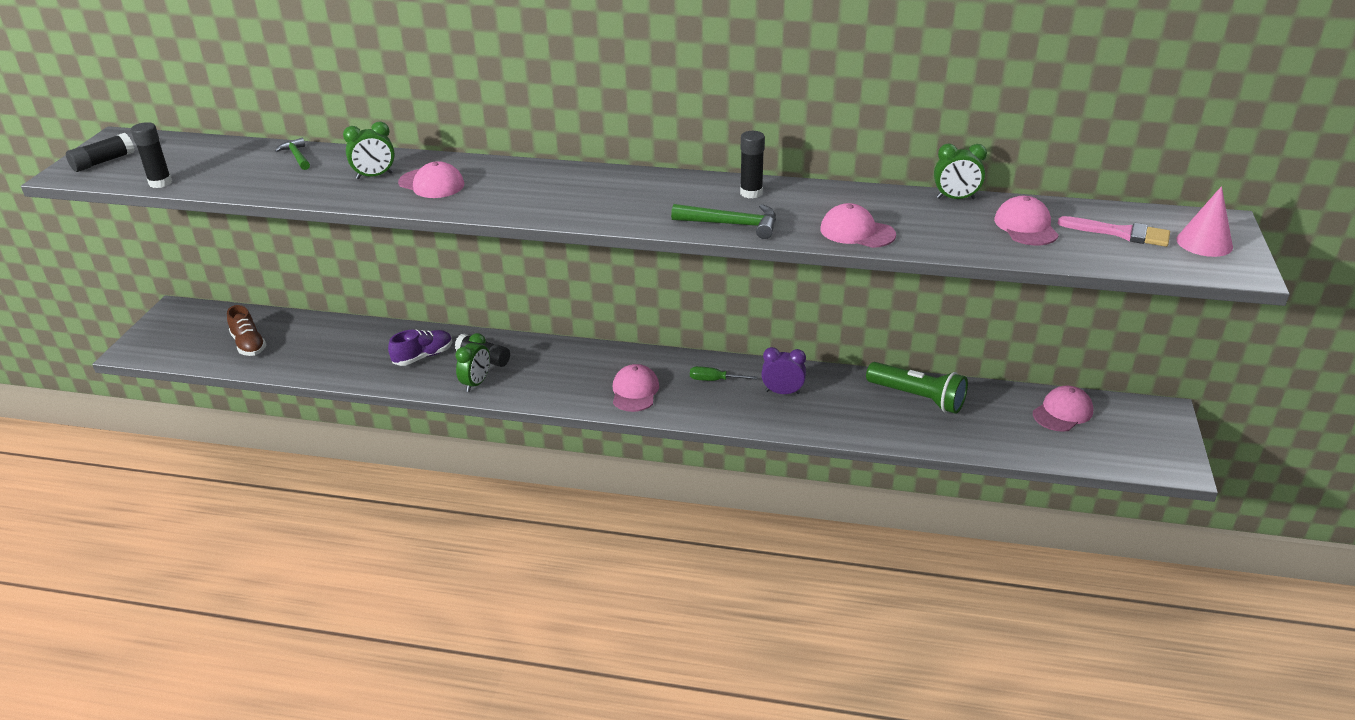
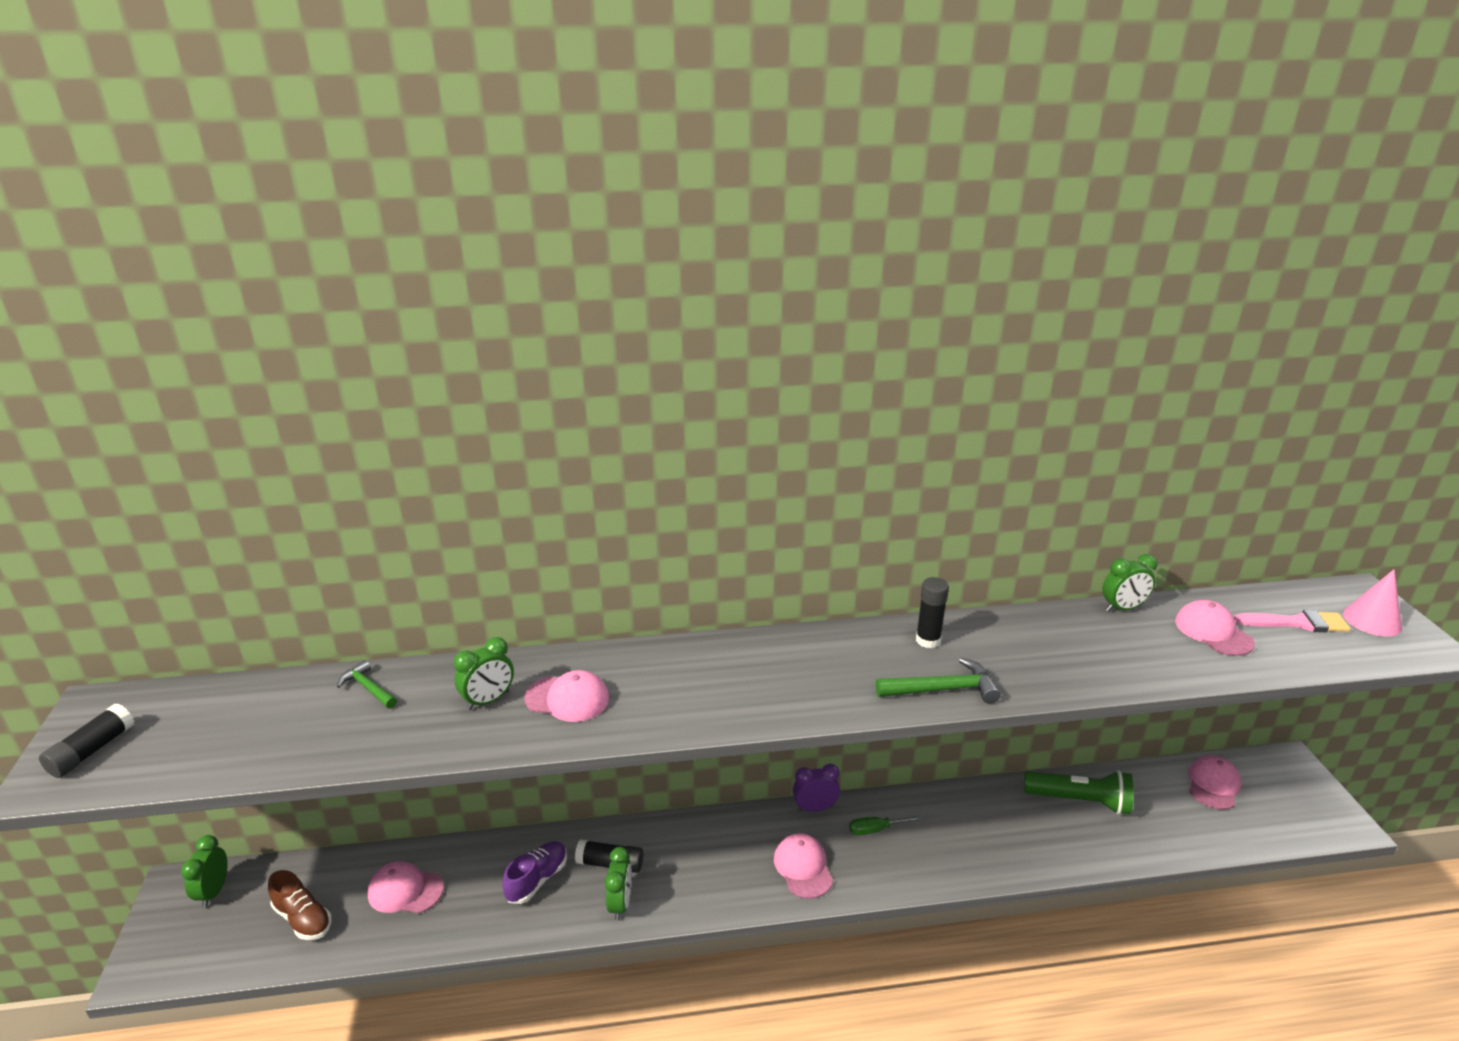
camera: 20 degrees left, 5 degrees down
black glue stick [131,122,172,188] -> none
purple clock [761,347,806,394] -> purple clock moved to [793,764,840,812]
pink cap [820,203,896,248] -> pink cap moved to [368,861,444,913]
none -> green clock [181,835,228,908]

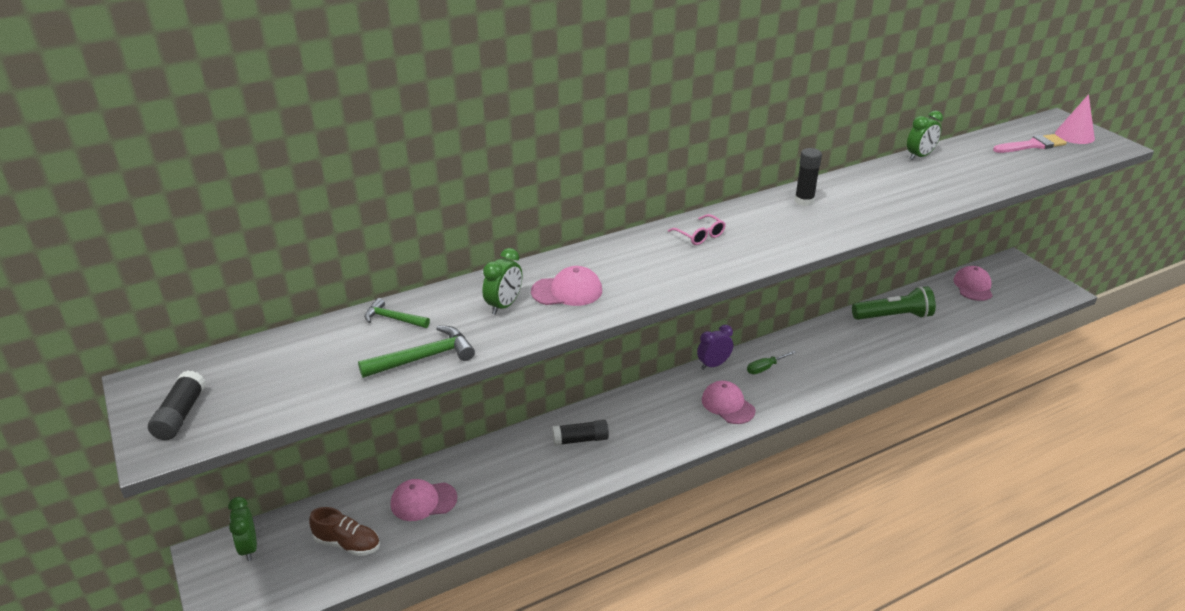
camera: 20 degrees left, 5 degrees up
purple shoe [502,841,567,904] -> none
green clock [605,847,632,921] -> none
green hammer [876,658,1001,704] -> green hammer moved to [358,326,475,378]
pink cap [1175,600,1255,656] -> none
none -> pink glasses [668,214,726,245]

